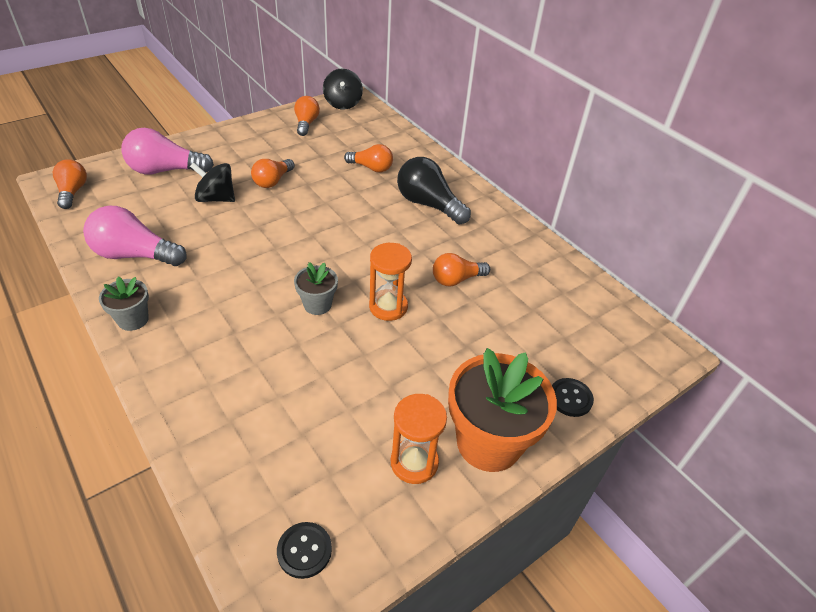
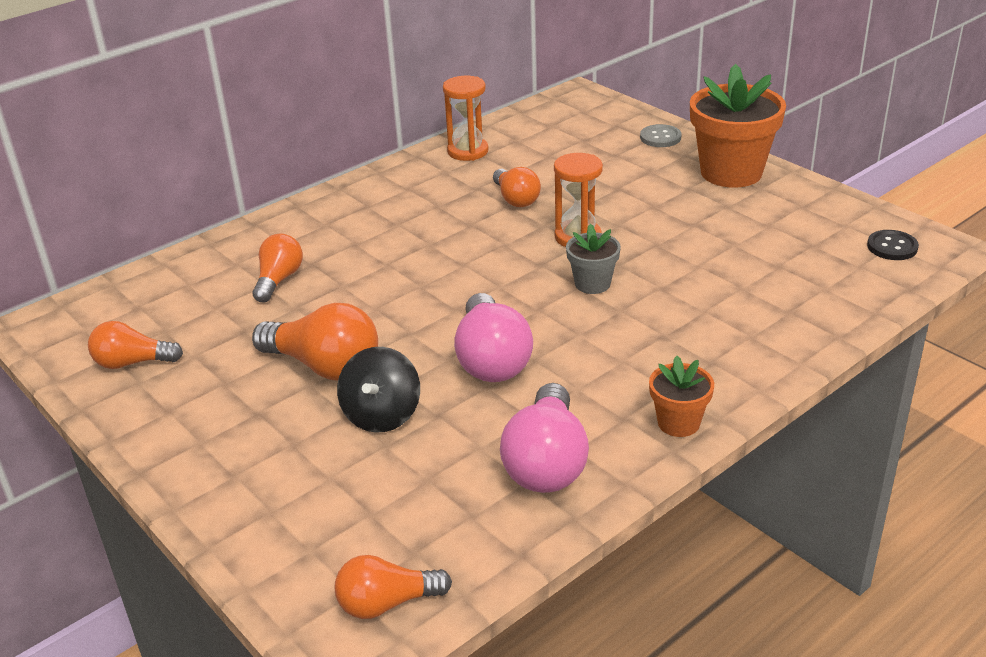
camera: 90 degrees left, 10 degrees down
grey flower pot [99,277,149,331] -> orange flower pot [649,356,714,437]
pink light bulb [121,128,214,175] -> pink light bulb moved to [454,293,533,382]
orange light bulb [251,159,295,188] -> orange light bulb [252,303,378,380], size x1.57
black spinning top [323,69,363,110] -> none
orange hourglass [391,394,447,484] -> orange hourglass moved to [443,76,489,161]
black light bulb [397,157,471,224] -> none
black button [552,378,594,417] -> grey button [640,124,682,147]

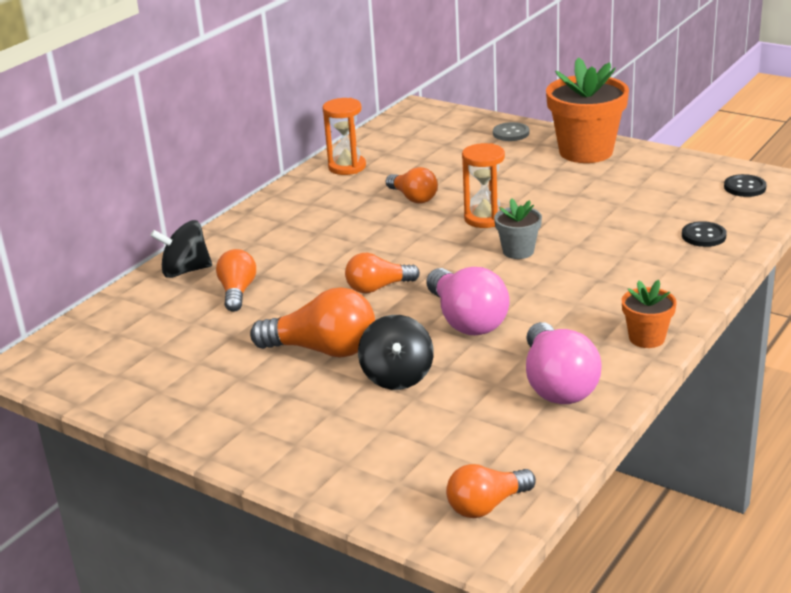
camera: 15 degrees left, 5 degrees down
orange light bulb [88,321,183,369] -> orange light bulb moved to [345,253,420,293]
none -> black spinning top [150,220,212,278]
none -> black button [682,221,727,247]

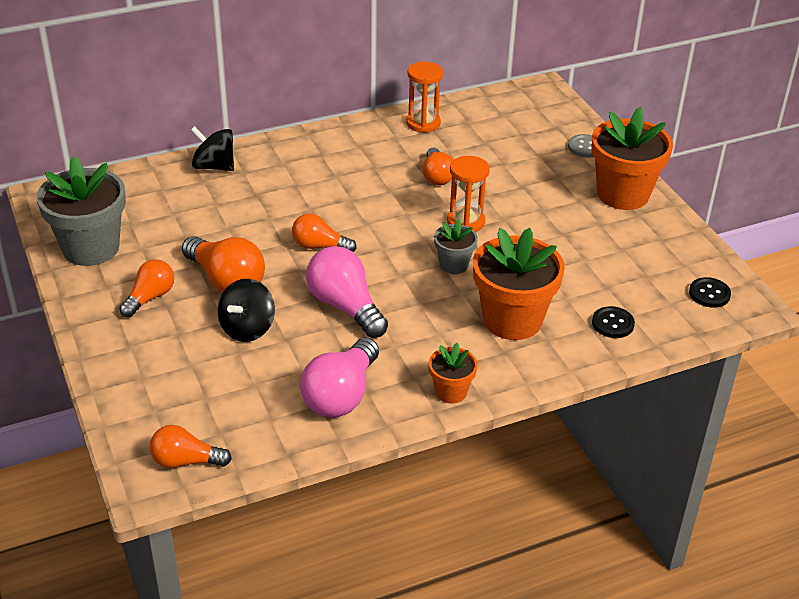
camera: 30 degrees right, 10 degrees up
orange light bulb [216,249,256,312] -> orange light bulb moved to [119,259,174,317]
pink light bulb [426,267,510,335] -> pink light bulb turned 135 degrees clockwise [306,246,388,338]
none -> grey flower pot [37,156,126,266]
none -> orange flower pot [473,228,565,340]

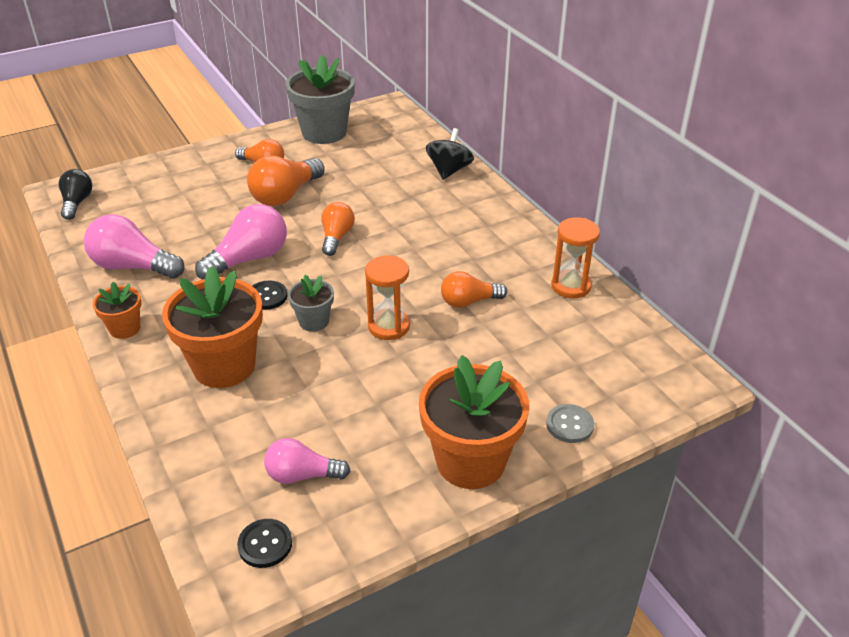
camera: 85 degrees right, 0 degrees up
orange light bulb [150,425,232,468] -> black light bulb [59,169,92,220]
black spinning top [218,279,275,342] -> none
black button [592,306,635,338] -> black button moved to [252,281,287,310]
none -> pink light bulb [264,438,350,484]

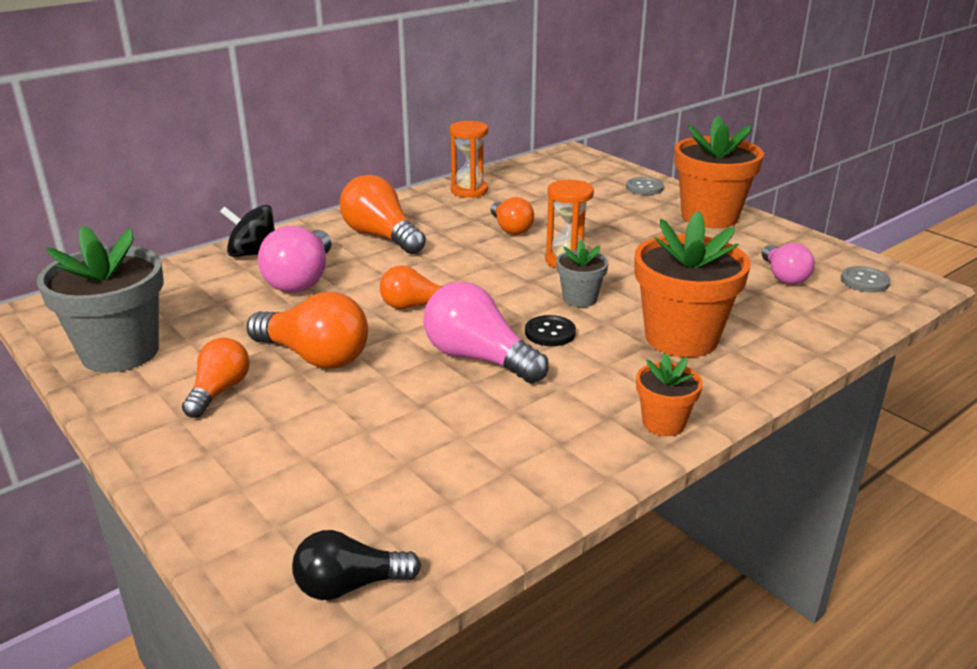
camera: 100 degrees left, 10 degrees down
pink light bulb [84,214,185,279] -> pink light bulb moved to [258,226,332,293]
black button [237,519,292,568] -> grey button [841,266,891,292]
none -> orange light bulb [340,175,426,254]

